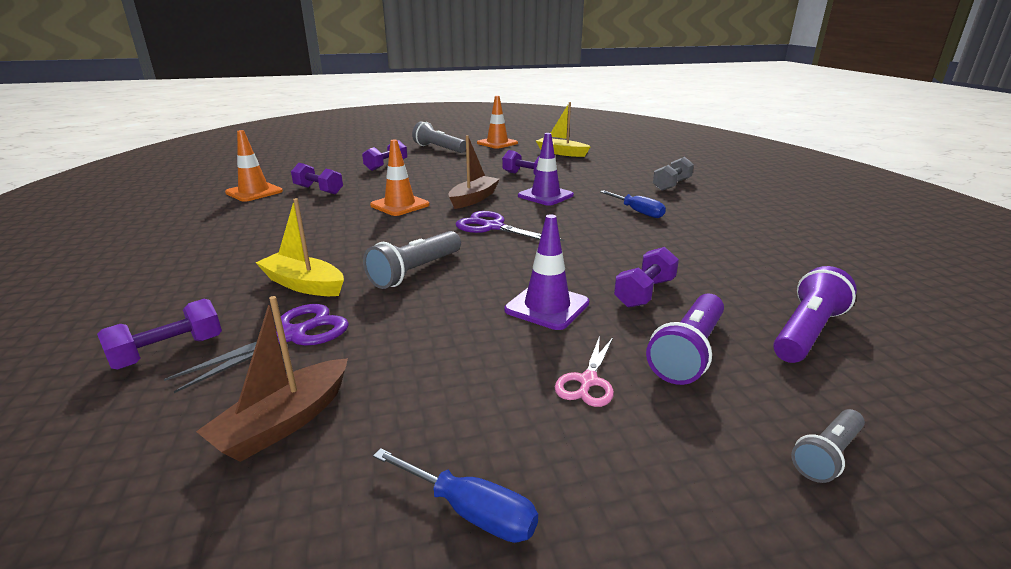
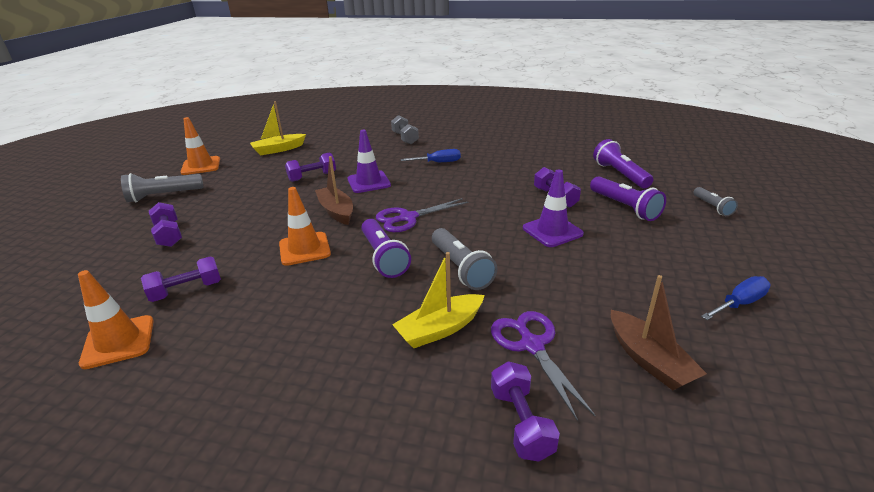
camera: 60 degrees left, 5 degrees up
pink scissors [555,336,614,407] -> none
none -> purple flashlight [361,219,411,278]

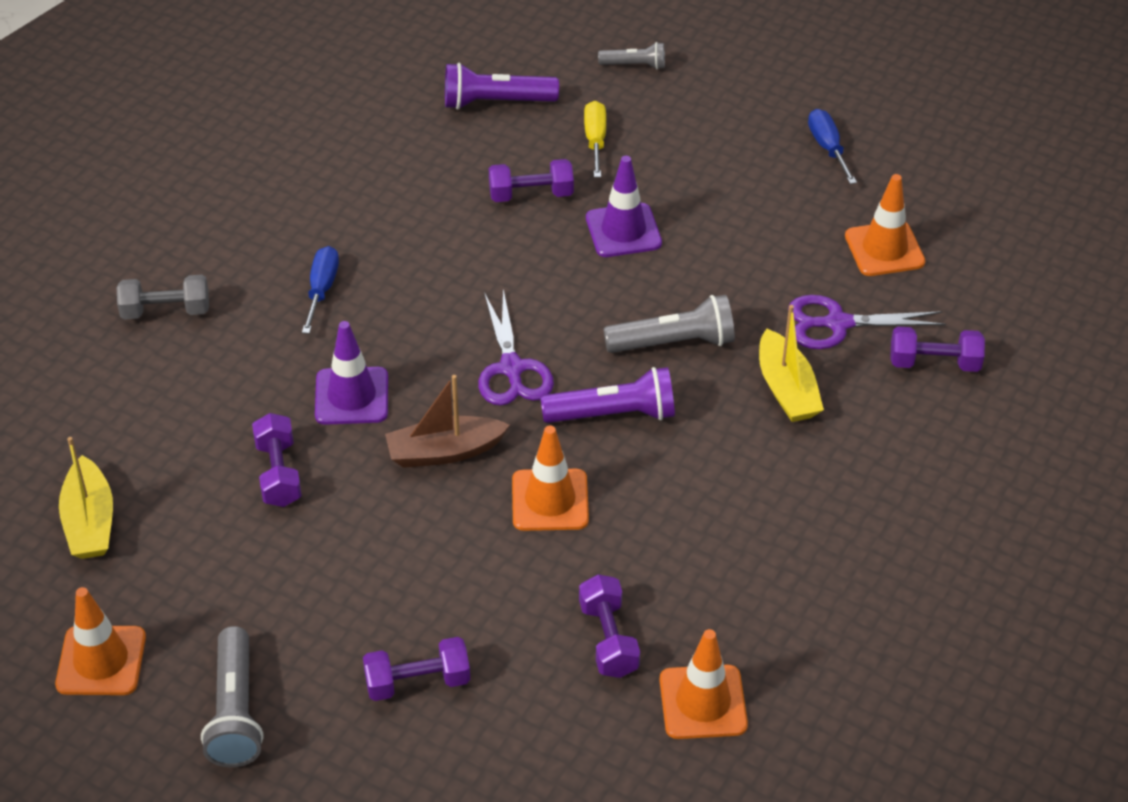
camera: 75 degrees left, 15 degrees up
purple flashlight [590,176,666,221] -> yellow screwdriver [584,101,606,177]
brown boat [611,275,707,390] -> orange traffic cone [845,174,925,276]

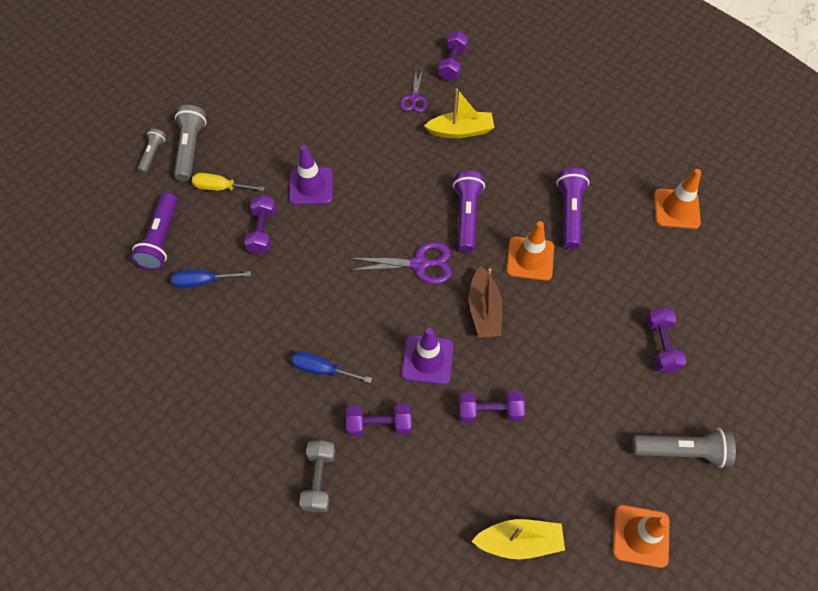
camera: 80 degrees left, 15 degrees up
purple dumbbell [579,574,640,678] -> purple dumbbell moved to [346,404,412,436]
grey flashlight [604,295,735,353] -> grey flashlight moved to [174,105,207,181]
purple scissors [788,295,946,349] -> purple scissors [400,69,427,112], size x0.65
blue screwdriver [808,109,857,184] -> blue screwdriver moved to [171,270,251,288]
orange traffic cone [845,174,925,276] -> none
none -> purple flashlight [556,168,589,249]

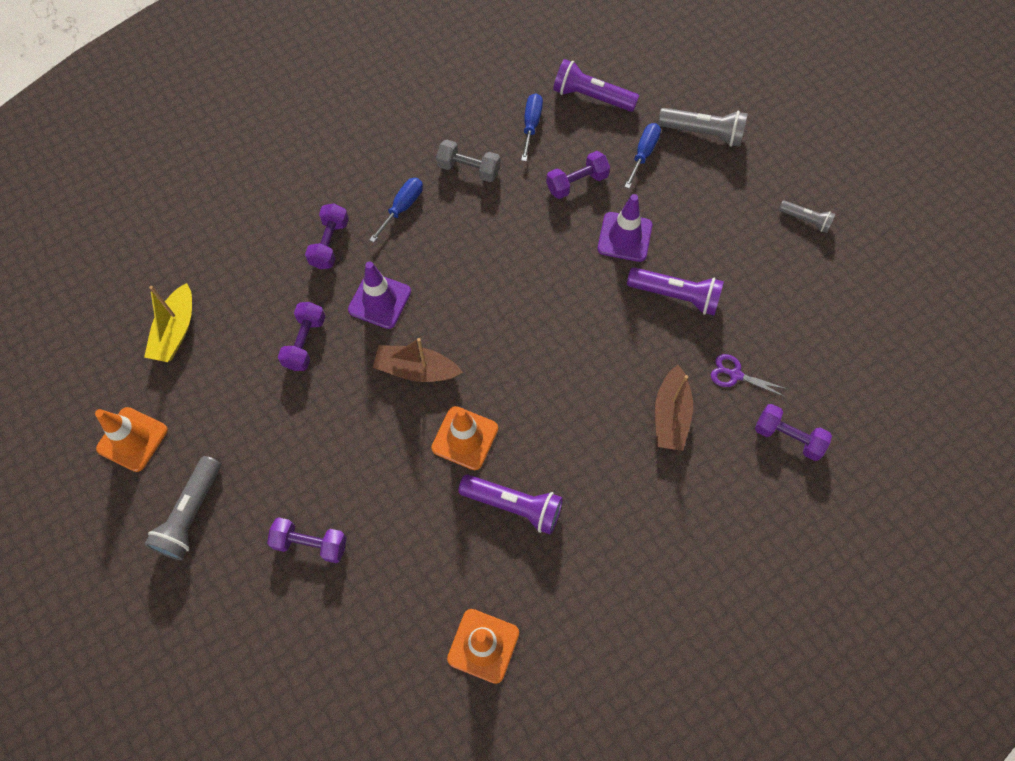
camera: 105 degrees right, 5 degrees up
grey flashlight [137,128,166,173] -> grey flashlight moved to [779,200,836,233]
yellow screwdriver [192,173,265,191] -> blue screwdriver [624,123,661,189]
purple dumbbell [244,195,276,254] -> purple dumbbell turned 45 degrees counterclockwise [546,151,610,199]
grey dumbbell [299,440,335,513] -> grey dumbbell moved to [436,140,500,182]
purple scissors [350,242,452,284] -> none
yellow boat [424,89,495,138] -> brown boat [655,365,693,451]
purple flashlight [453,171,485,252] -> purple flashlight moved to [627,267,724,316]

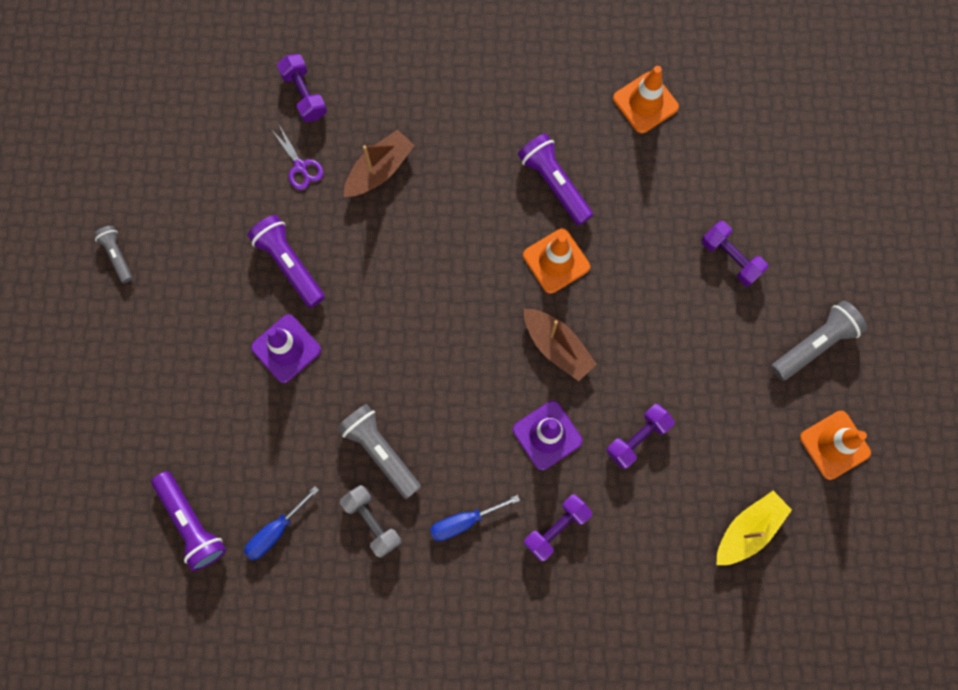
camera: 145 degrees left, 10 degrees up
purple dumbbell [546,151,610,199] -> none
blue screwdriver [624,123,661,189] -> none
grey flashlight [658,108,748,147] -> grey flashlight moved to [337,404,421,499]

